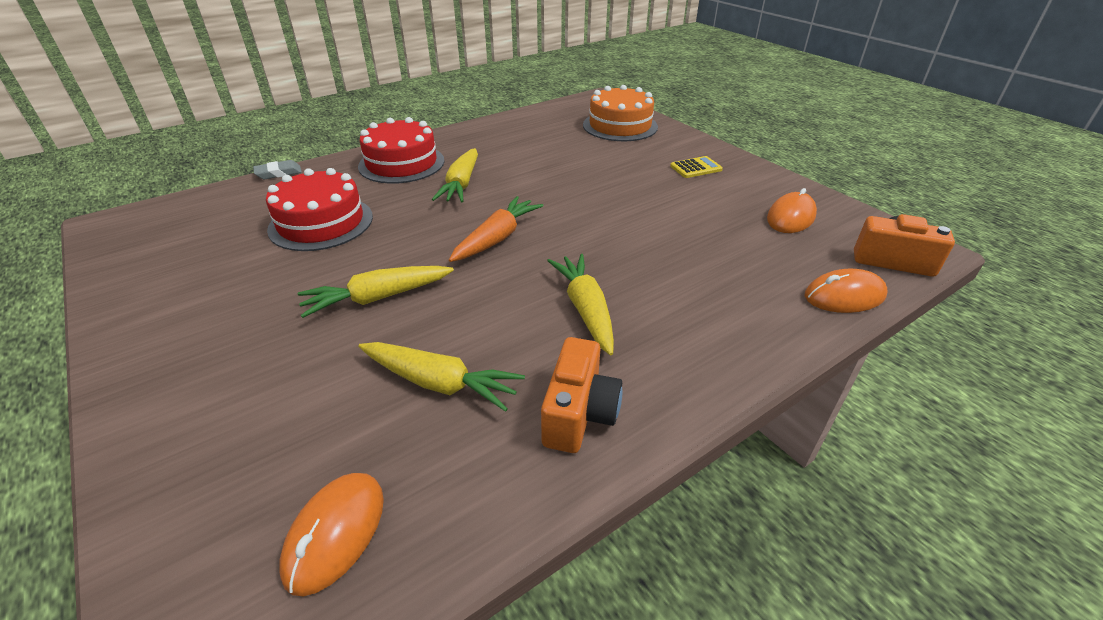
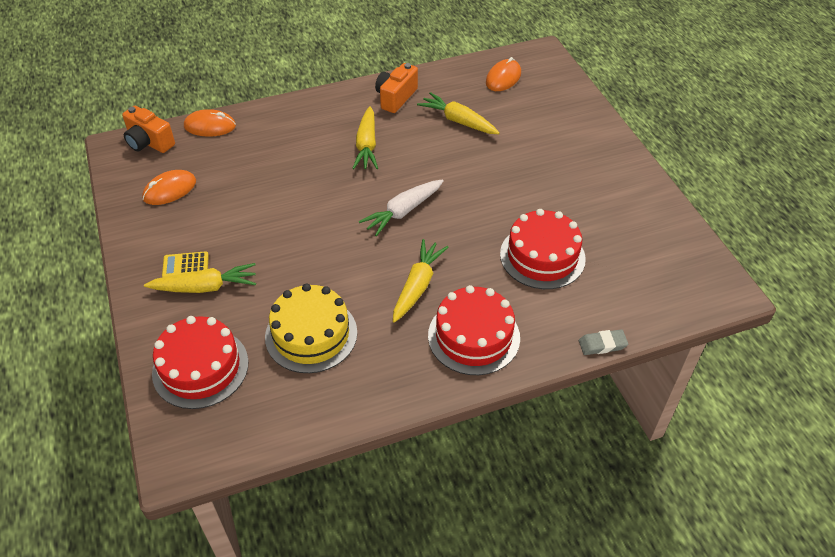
camera: 165 degrees left, 10 degrees up
yellow carrot [297,266,454,318] -> yellow carrot moved to [144,263,256,293]
orange carrot [449,196,543,262] -> white carrot [359,179,444,237]
orange cake [583,85,658,141] -> red cake [152,316,249,409]
none -> yellow cake [265,283,357,373]

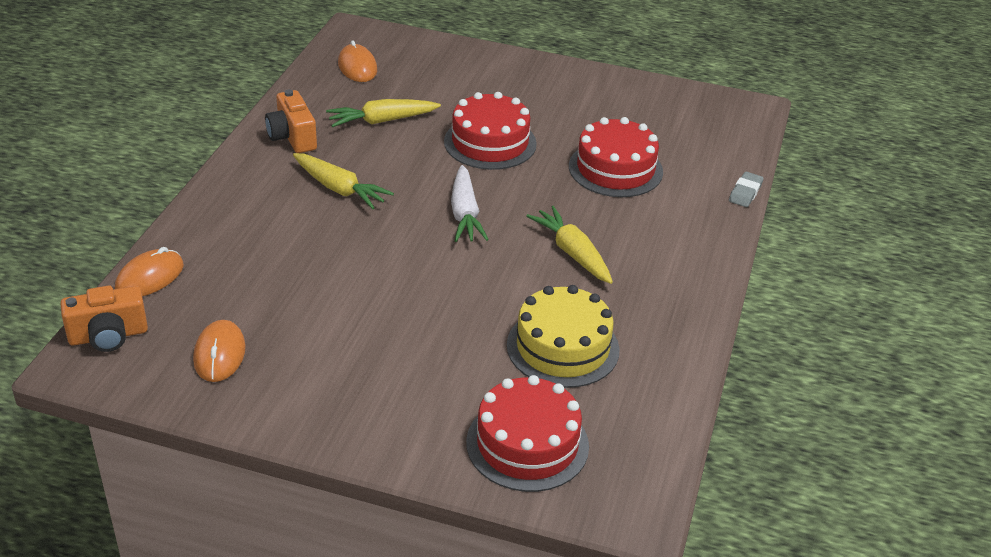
camera: 55 degrees left, 10 degrees down
yellow carrot [144,263,256,293] -> none
yellow calculator [162,251,209,277] -> none
red cake [428,285,520,375] -> red cake moved to [444,92,537,170]

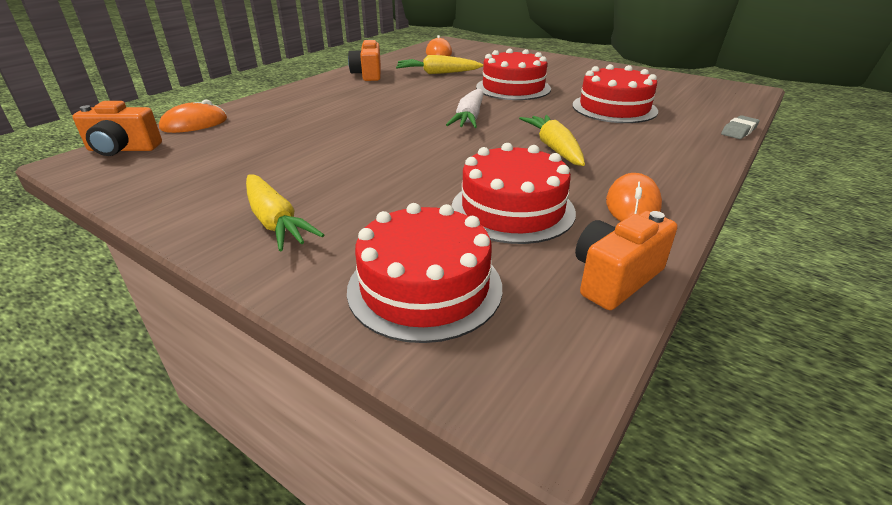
camera: 20 degrees right, 5 degrees down
orange mouse [193,320,245,382] -> orange mouse moved to [606,173,662,221]
yellow carrot [293,153,394,209] -> yellow carrot moved to [246,174,324,251]
yellow cake [507,285,620,388] -> red cake [452,143,576,244]
none -> orange camera [575,211,677,310]

